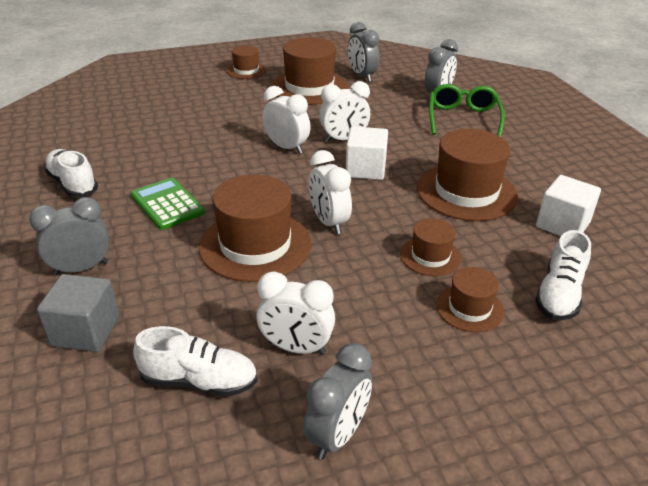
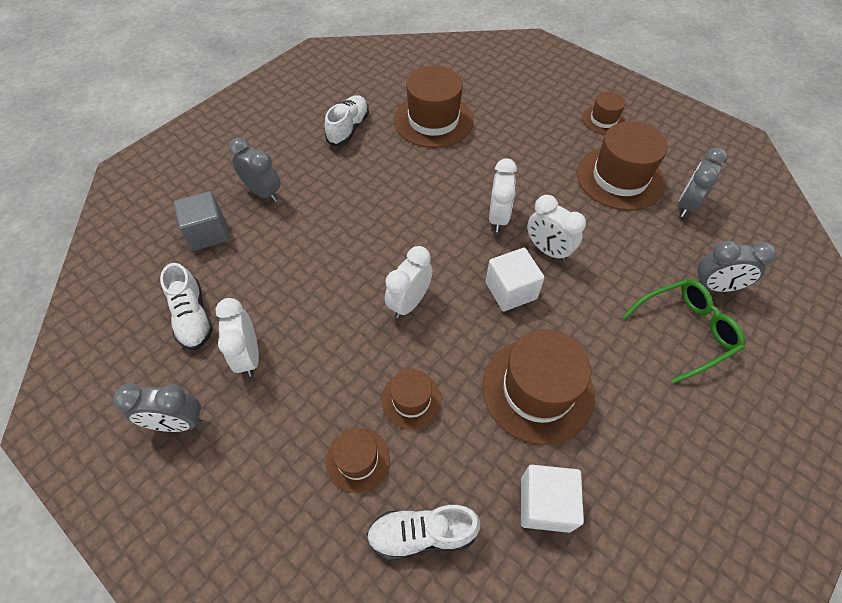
camera: 60 degrees right, 20 degrees up
green calculator [131,178,205,230] -> none
brown hat [199,175,311,282] -> brown hat moved to [394,66,474,148]

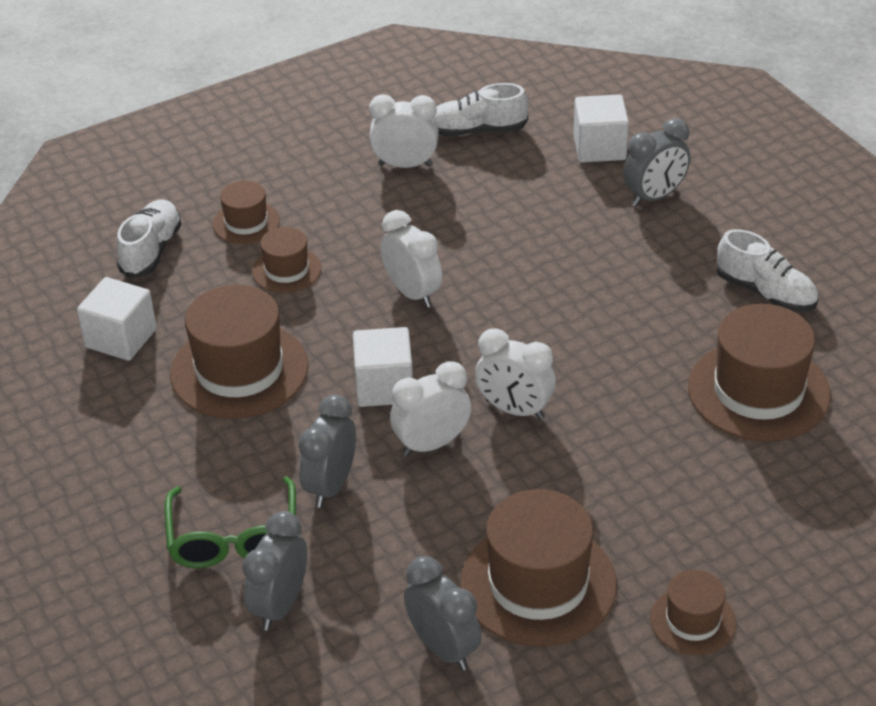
camera: 110 degrees right, 15 degrees down
grey clock [114,384,203,432] -> grey clock moved to [298,395,356,508]
grey cube [174,191,230,251] -> white cube [573,94,629,162]

